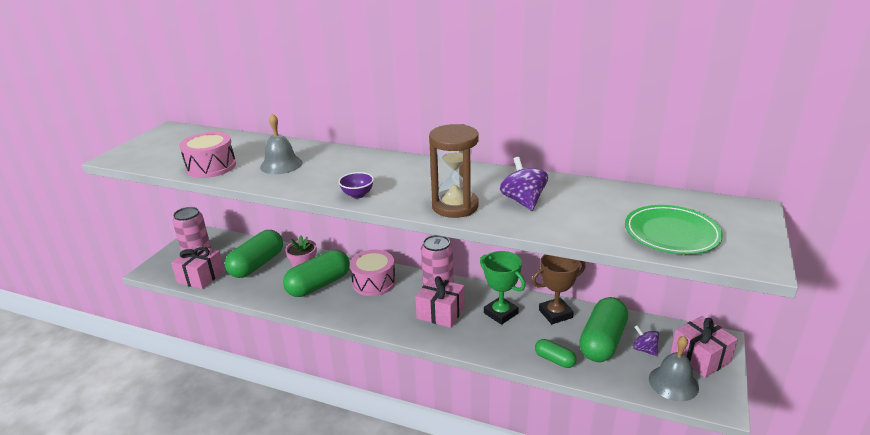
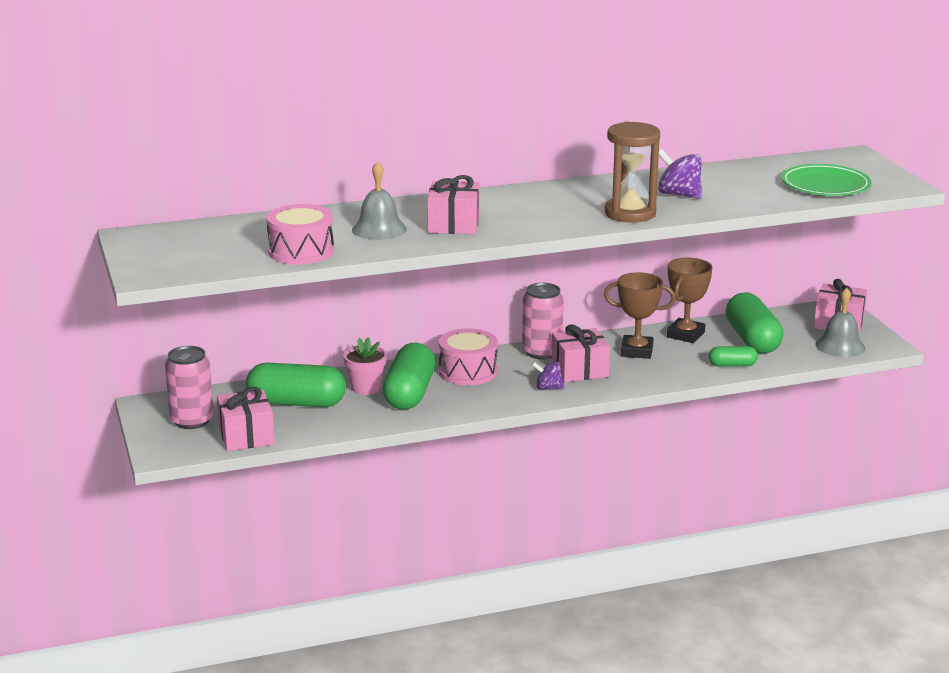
camera: 40 degrees left, 5 degrees down
green capsule [225,230,283,278] -> green capsule turned 75 degrees counterclockwise [246,363,346,407]
purple bowl [338,172,374,199] -> none
green trophy [480,251,526,325] -> brown trophy [604,272,676,359]
purple spinning top [633,325,659,356] -> purple spinning top moved to [532,362,565,390]
none -> pink gift [427,175,480,234]

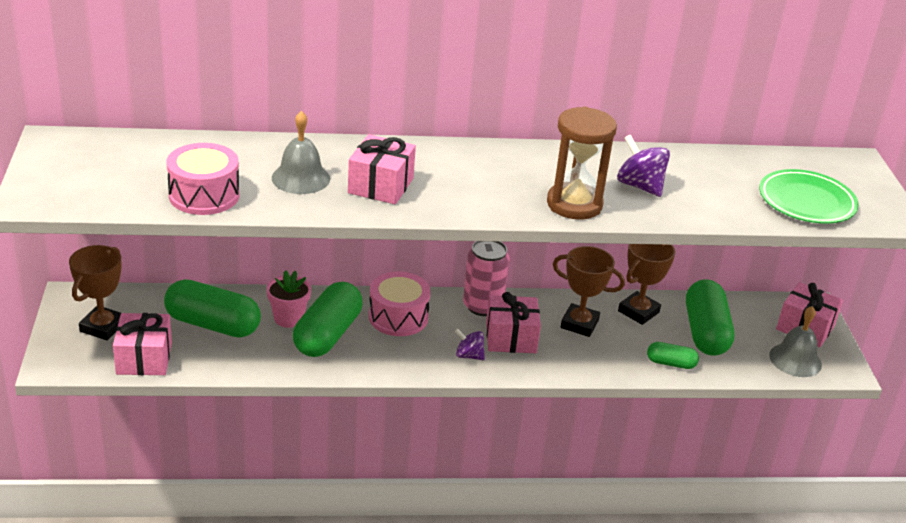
camera: 10 degrees right, 10 degrees up
pink can [165,346,213,429] -> brown trophy [69,245,121,340]

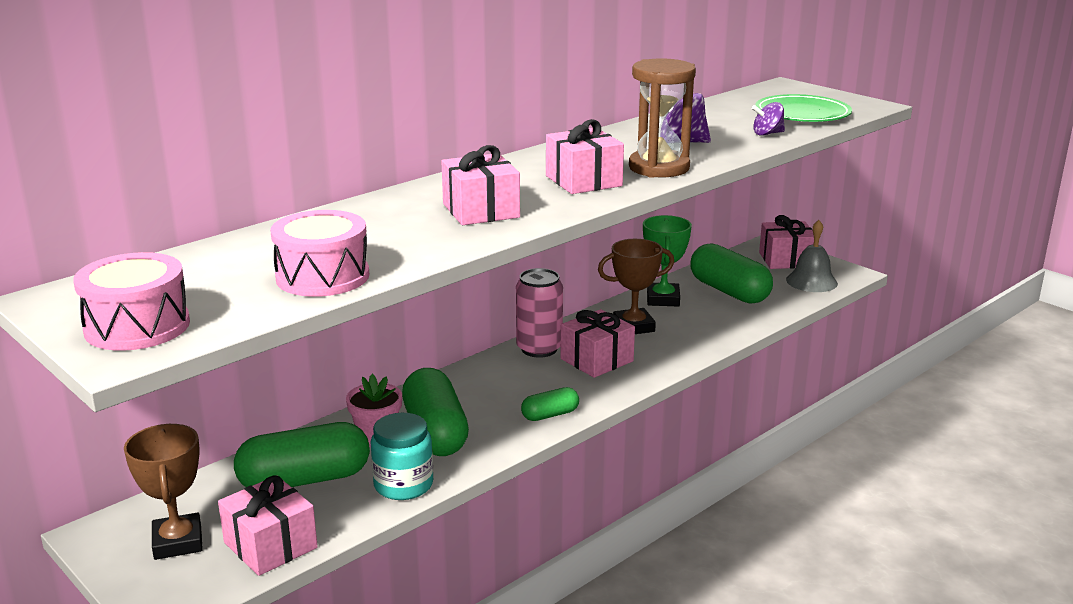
camera: 35 degrees left, 10 degrees down
grey bell [272,111,330,194] -> none
pink drum [369,272,431,336] -> pink drum moved to [73,252,190,351]
purple spinning top [455,328,485,360] -> purple spinning top moved to [752,102,785,136]
brown trophy [618,244,675,325] -> green trophy [643,215,692,307]
green capsule [647,342,699,369] -> green capsule moved to [521,387,579,421]
none -> turquoise jar [370,413,433,500]
none -> pink gift [546,119,624,194]

